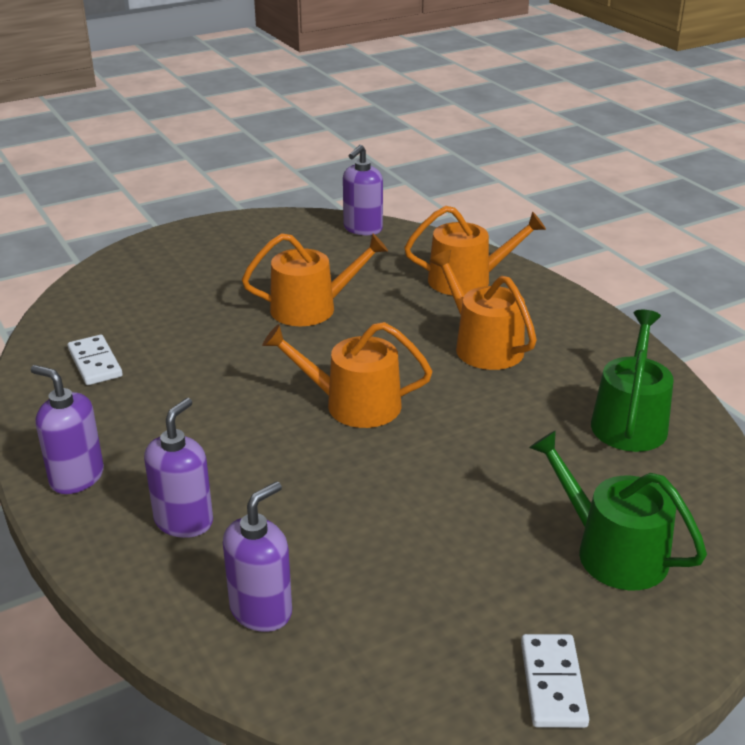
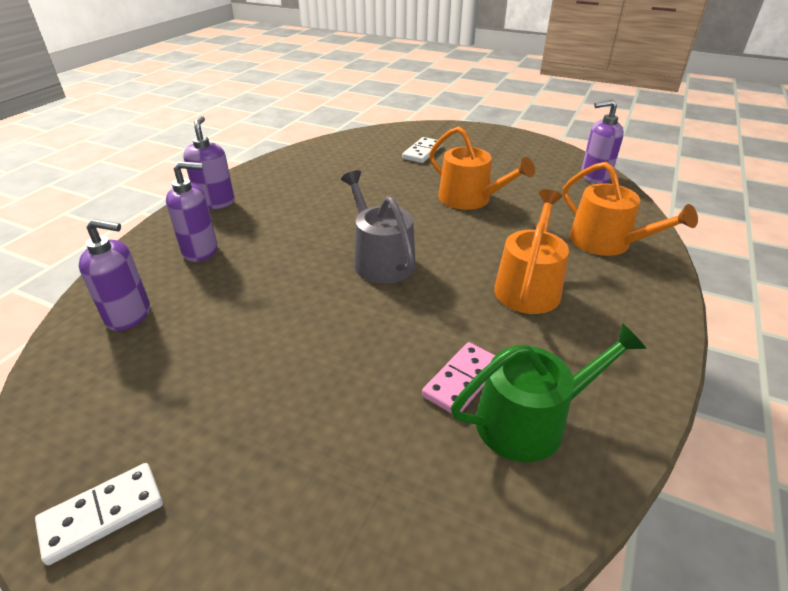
camera: 55 degrees right, 5 degrees up
white domino [68,335,123,385] -> white domino moved to [402,137,443,163]
orange watering can [262,322,432,428] -> grey watering can [341,170,416,284]
green watering can [529,430,707,590] -> none
none -> pink domino [422,342,495,414]

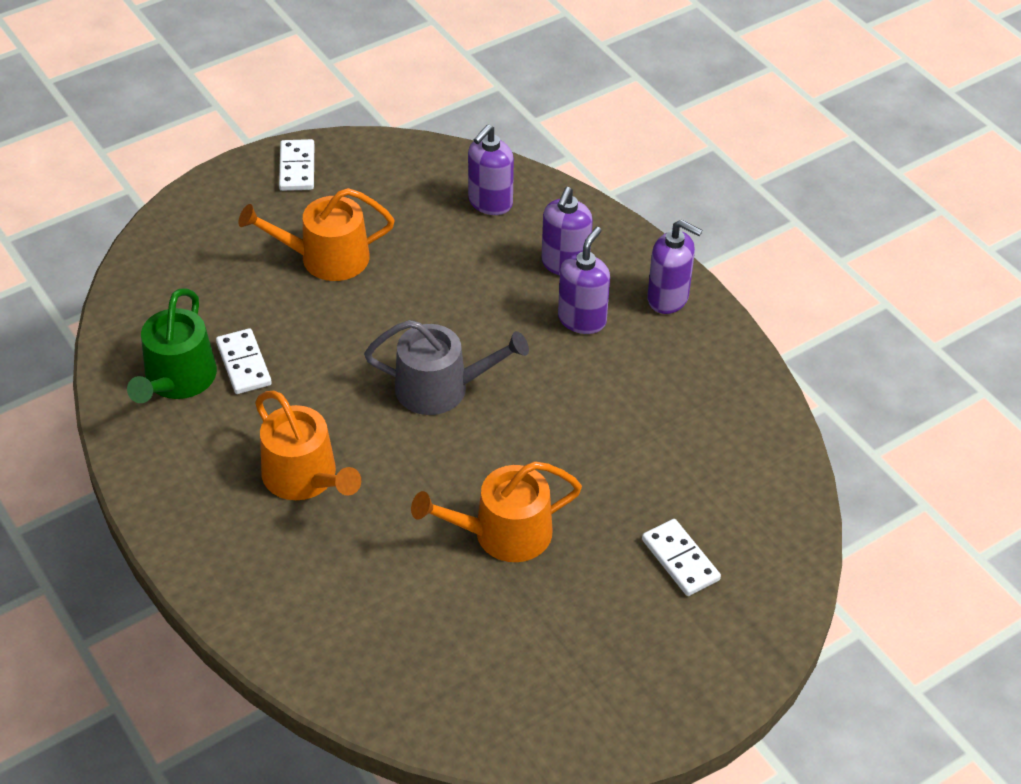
camera: 120 degrees right, 10 degrees up
pink domino [422,342,495,414] -> white domino [216,328,272,394]
orange watering can [563,162,698,256] -> orange watering can moved to [239,188,395,281]
purple soap dispenser [581,100,624,184] -> purple soap dispenser moved to [558,227,610,334]

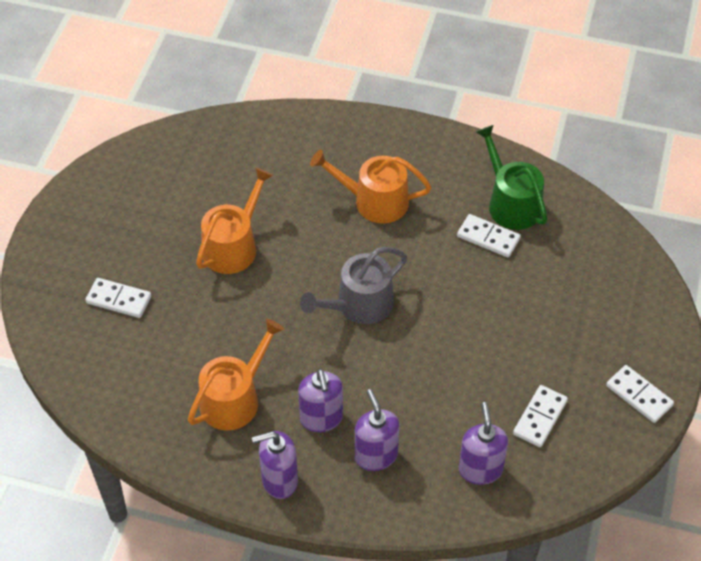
camera: 140 degrees right, 5 degrees up
orange watering can [239,188,395,281] -> orange watering can moved to [188,319,284,431]
none -> white domino [513,385,568,447]

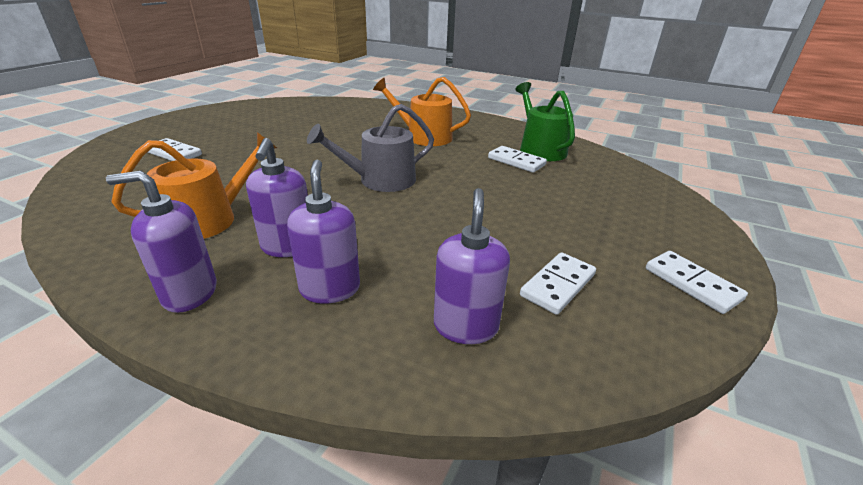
camera: 10 degrees right, 20 degrees down
orange watering can [196,168,273,274] -> none

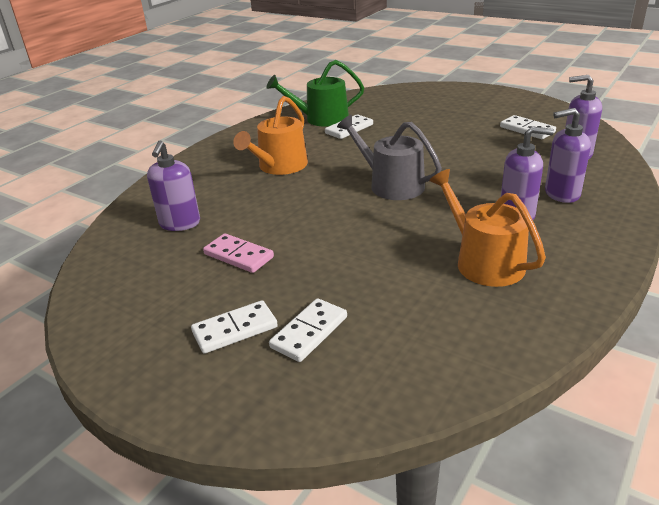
camera: 80 degrees left, 0 degrees up
purple soap dispenser [106,171,217,313] -> purple soap dispenser moved to [147,141,200,231]
grey watering can [307,104,434,192] -> grey watering can turned 150 degrees clockwise [337,115,442,200]
white domino [646,251,748,314] -> white domino moved to [191,300,278,354]
none -> pink domino [203,233,274,273]

